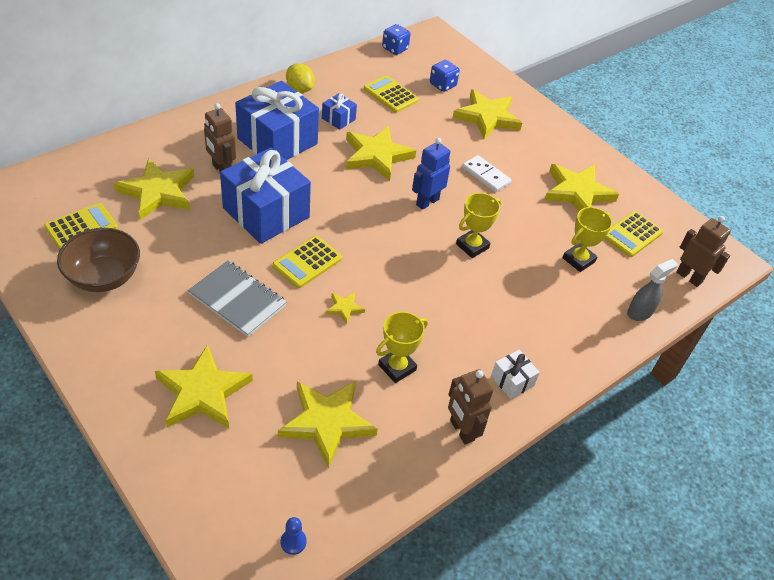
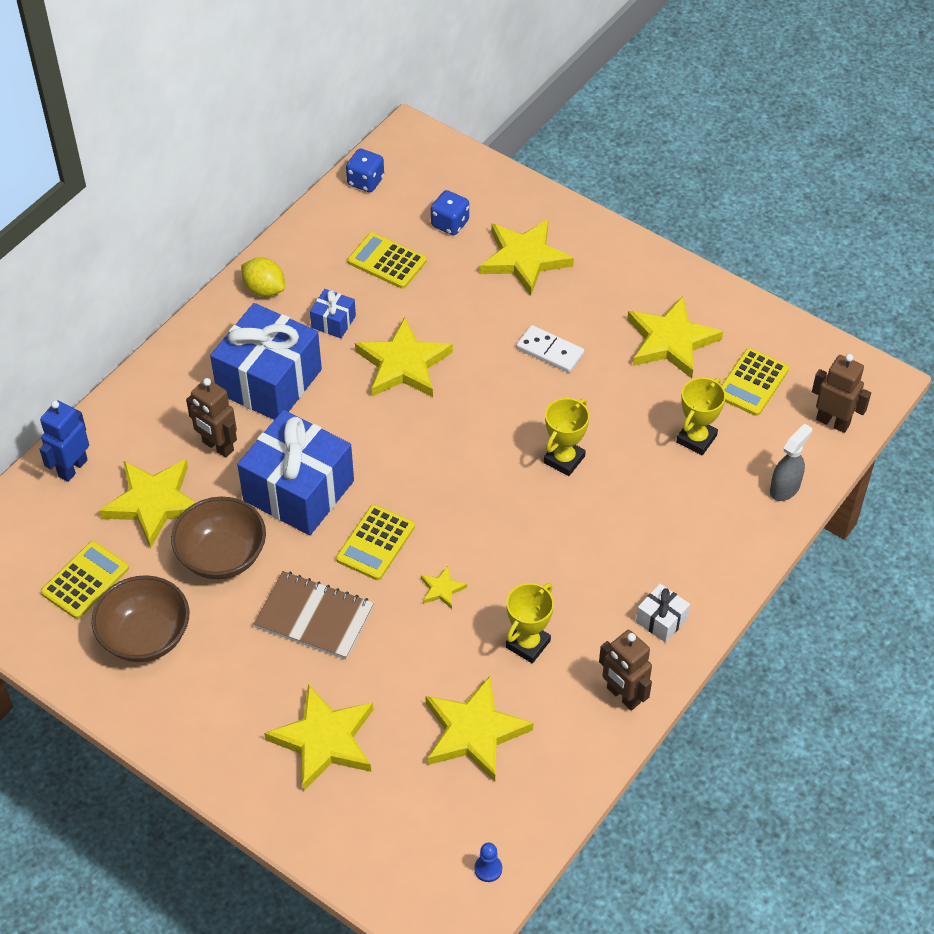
camera: 10 degrees left, 5 degrees up
grey notebook [188,260,287,337] -> brown notebook [254,571,374,660]
blue robot [412,138,450,210] -> blue robot moved to [39,400,89,482]
none -> brown bowl [171,497,266,579]

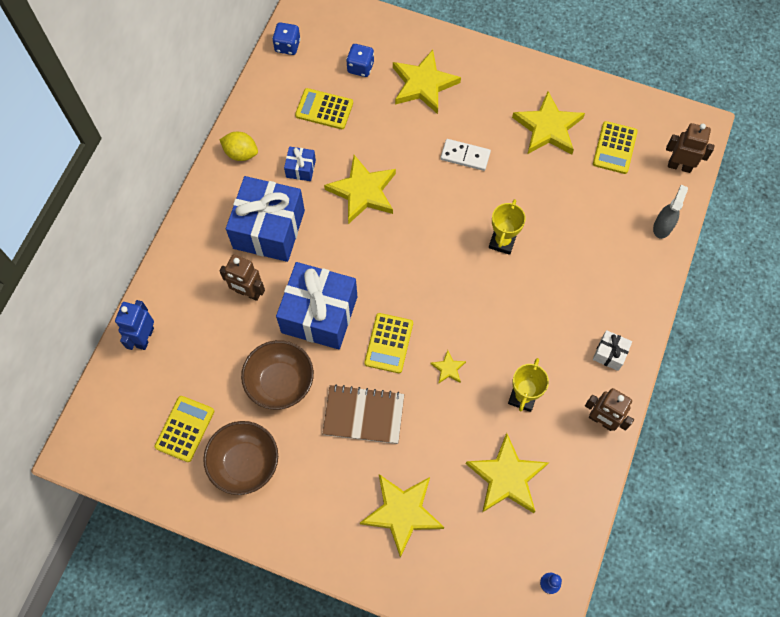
camera: 15 degrees left, 15 degrees up
yellow star [99,459,196,549] -> none
yellow trophy [676,378,726,455] -> none

